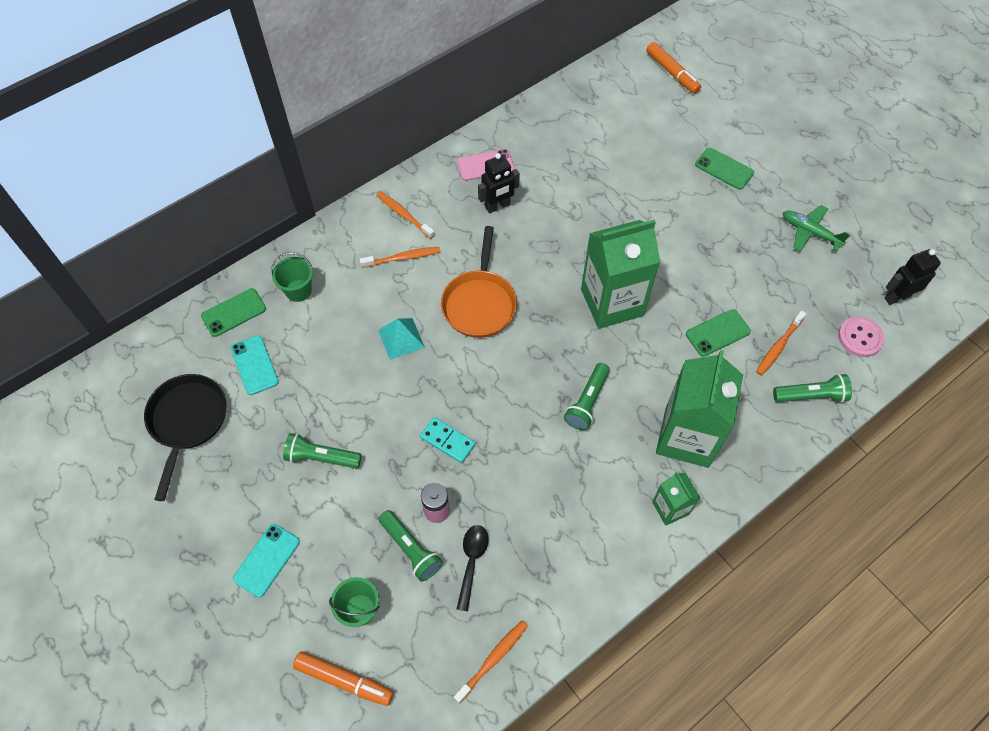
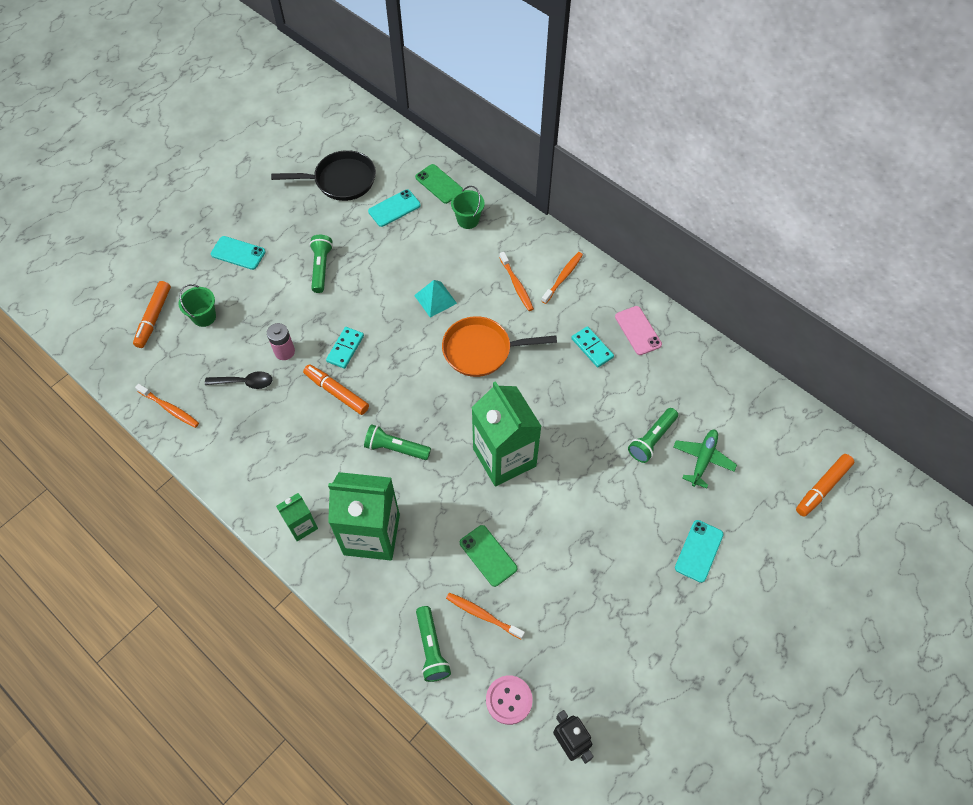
camera: 80 degrees right, 0 degrees up
green flashlight [379,510,443,582] -> green flashlight moved to [628,408,678,463]
black robot [478,153,520,213] -> turquoise domino [571,326,614,368]
green phone [695,148,754,190] -> turquoise phone [675,520,724,583]
green plane [783,205,850,252] -> green plane moved to [673,430,737,489]
none -> orange marker [303,364,369,415]

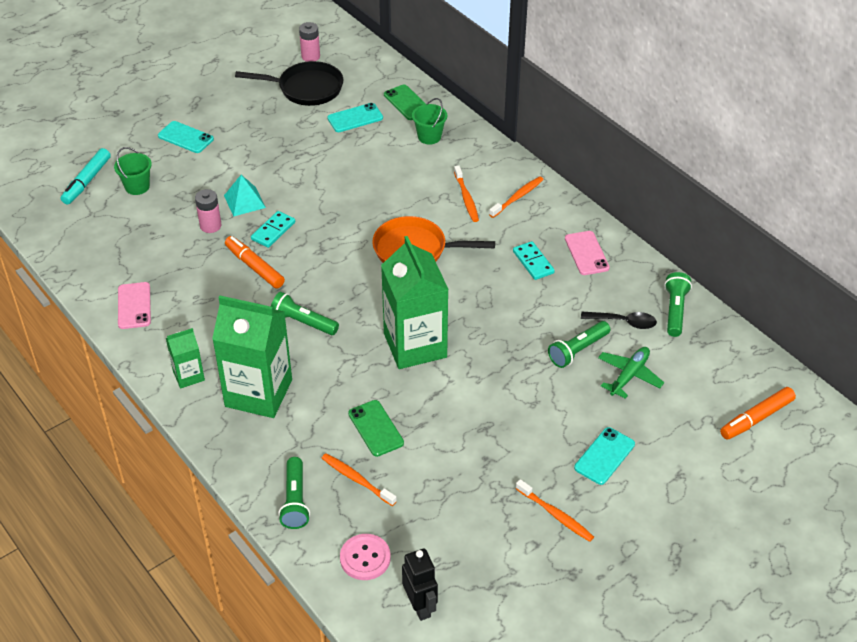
camera: 10 degrees right, 15 degrees down
orange marker [133,281,171,348] -> turquoise marker [61,148,111,204]
orange toothbrush [135,384,199,428] -> orange toothbrush moved to [516,479,594,542]
black spoon [205,371,272,389] -> black spoon moved to [581,312,657,329]
green flashlight [309,235,333,293] -> green flashlight moved to [664,272,692,337]
turquoise pyramid [414,280,457,318] -> turquoise pyramid moved to [224,175,266,217]
none -> pink phone [118,282,151,329]
none -> pink battery [299,22,320,62]

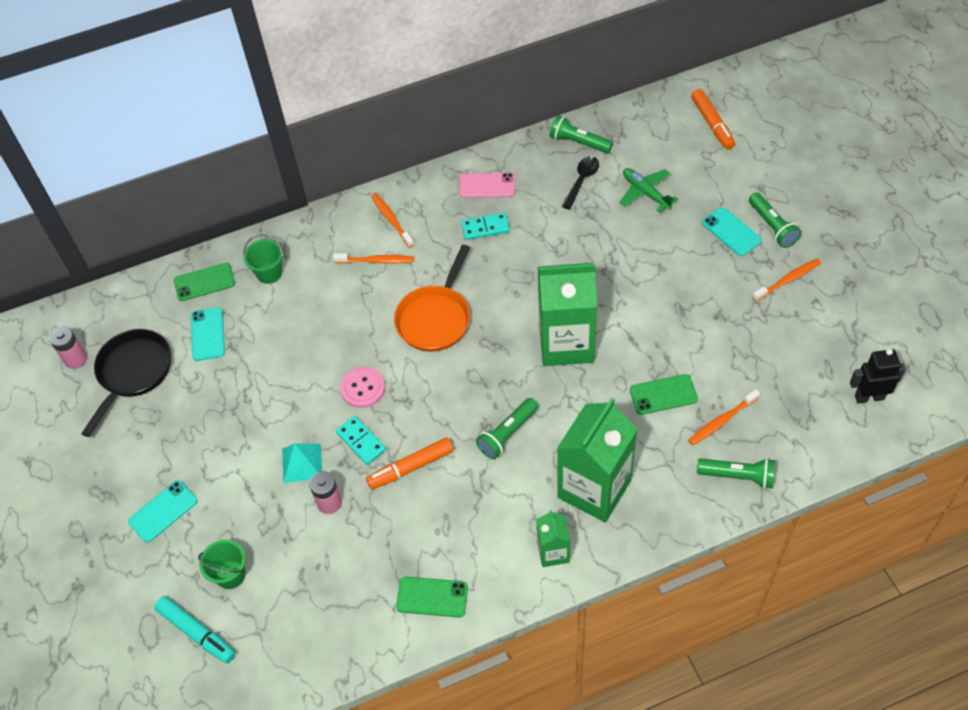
camera: 70 degrees left, 10 degrees up
pink phone [118,282,151,329] -> green phone [396,577,468,618]
pink button [340,534,391,580] -> pink button moved to [340,367,385,408]
green flashlight [548,321,610,368] -> green flashlight moved to [749,192,801,248]

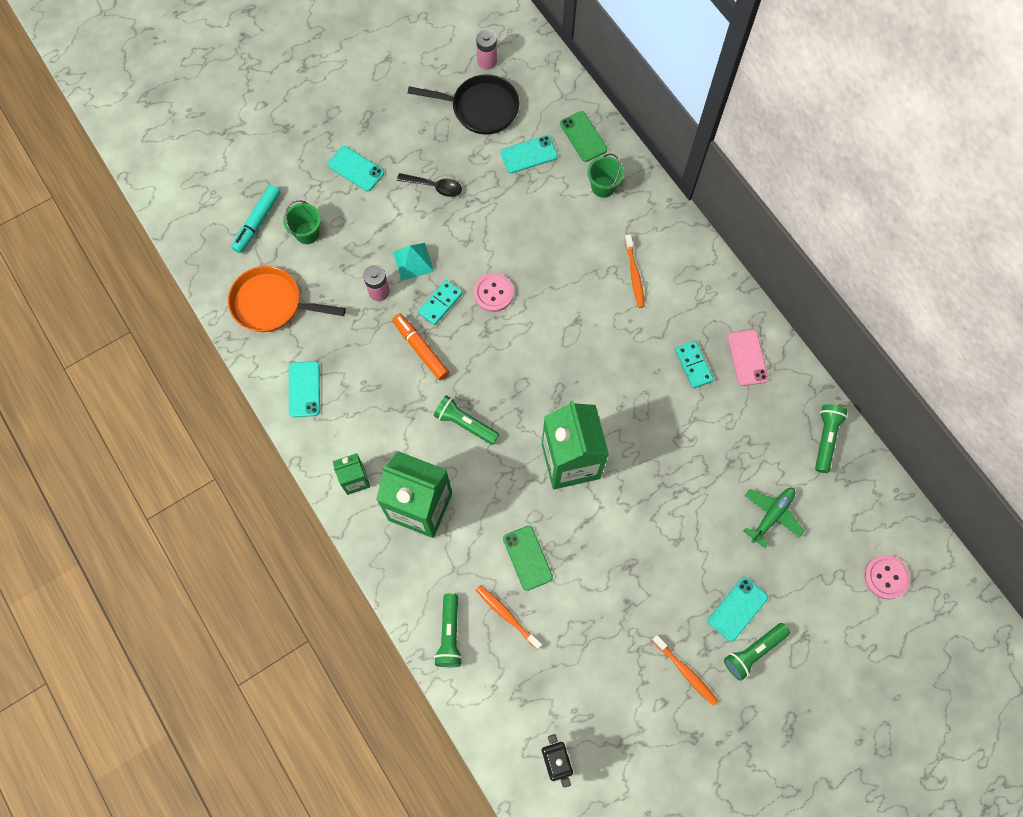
camera: 75 degrees right, 15 degrees up
orange toothbrush [371,193,414,248] -> none
orange pan [394,245,470,352] -> orange pan moved to [228,266,346,332]
green phone [396,577,468,618] -> turquoise phone [289,361,320,417]
black spoon [562,156,599,210] -> black spoon moved to [397,173,462,197]
orange marker [691,89,735,149] -> pink button [864,555,910,599]

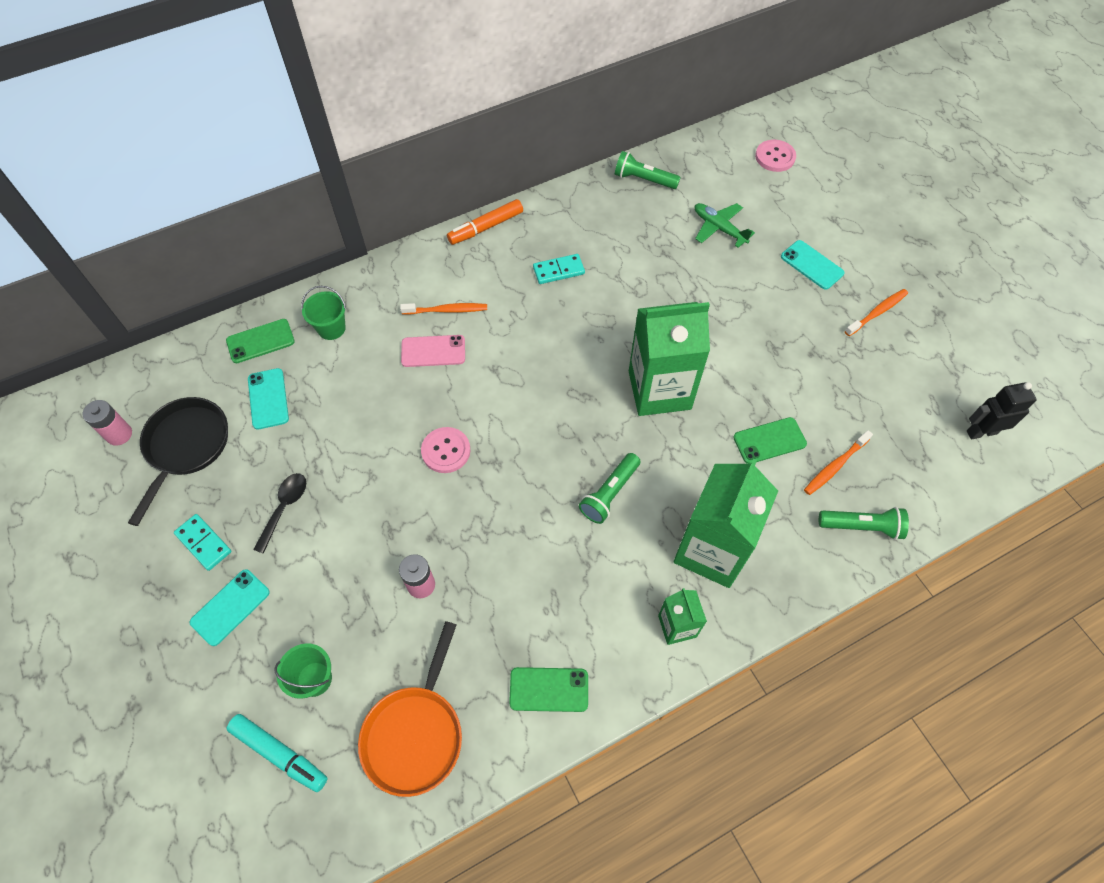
camera: 85 degrees left, 10 degrees down
turquoise phone [289,361,320,417] -> green phone [509,667,588,712]
orange marker [392,313,449,380] -> orange marker moved to [447,199,523,245]
turquoise pyramid [393,243,434,281] -> none
turquoise domino [418,280,463,325] -> turquoise domino moved to [174,514,232,571]
green flashlight [724,623,790,681] -> none
pink phone [728,330,768,386] -> pink phone moved to [401,335,465,367]

